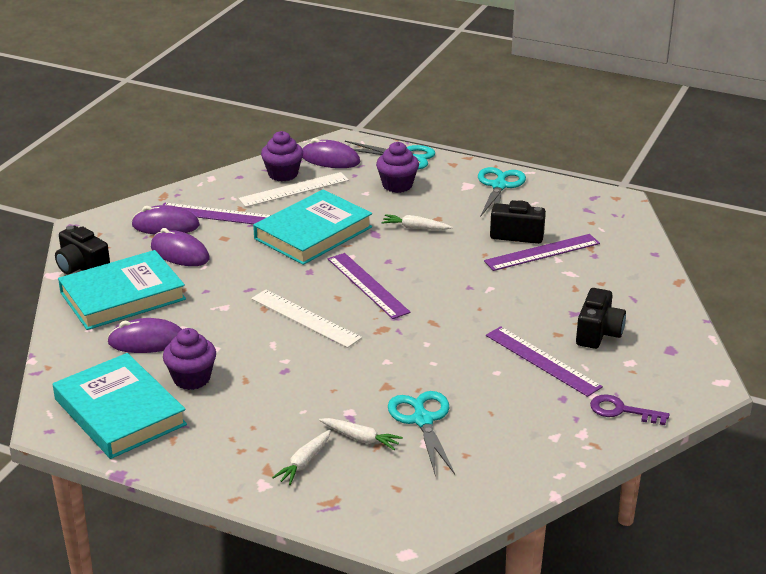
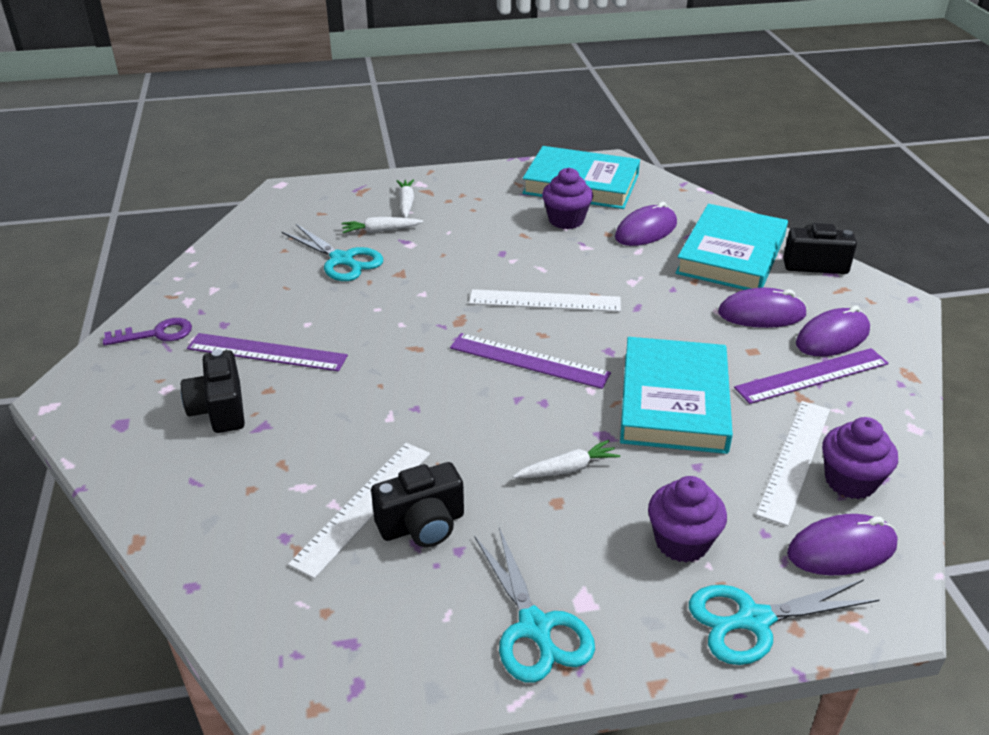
camera: 145 degrees right, 5 degrees up
purple ruler [484,234,600,271] -> white ruler [288,443,430,579]

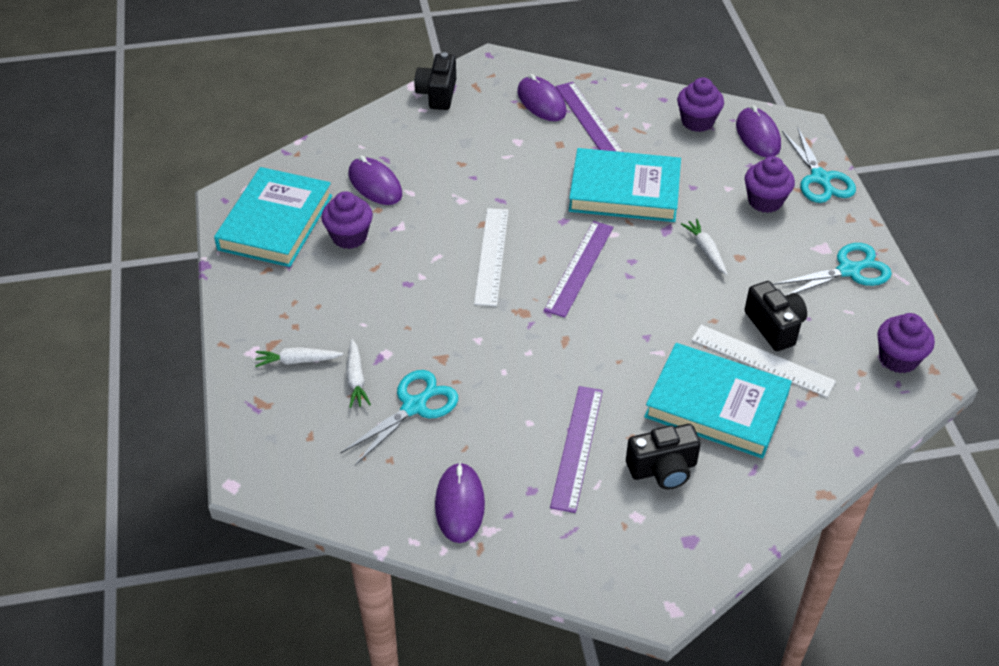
camera: 90 degrees left, 10 degrees up
purple key [103,318,192,346] -> none
turquoise book [675,204,788,290] -> turquoise book moved to [644,343,792,459]
purple mouse [718,288,807,328] -> purple mouse moved to [435,462,485,543]
white ruler [756,401,830,526] -> none
none -> purple cupcake [877,313,935,373]

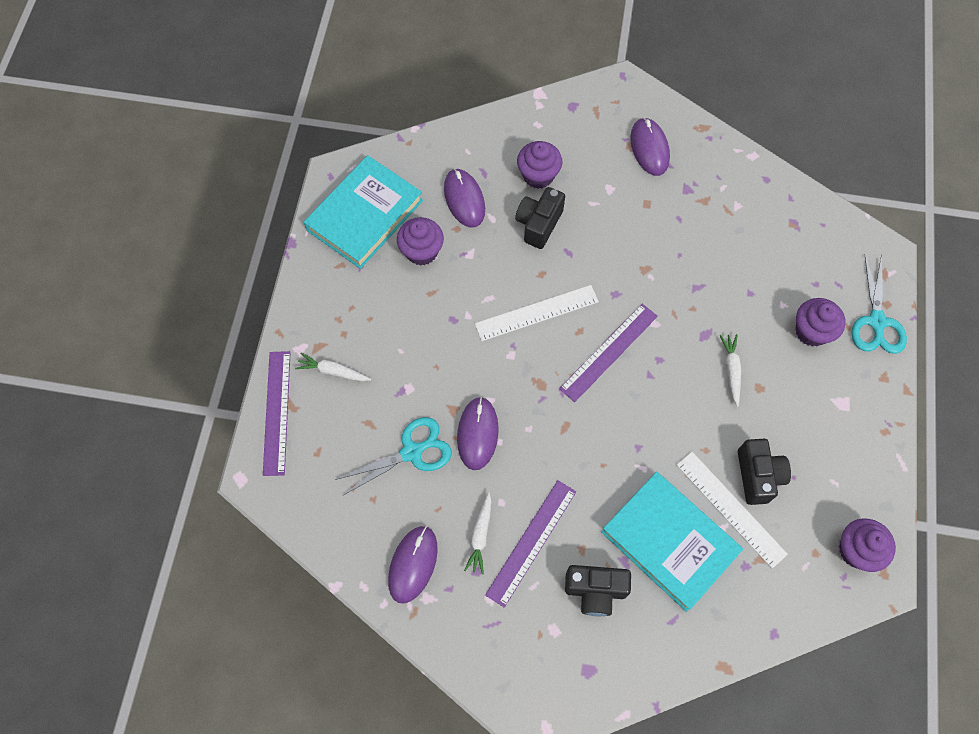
camera: 20 degrees right, 20 degrees up
white carrot [346,339,371,408] -> white carrot moved to [464,492,491,574]
black camera [414,52,456,110] -> black camera moved to [515,187,565,249]
white ruler [474,208,509,306] -> white ruler turned 45 degrees clockwise [475,285,599,341]
purple ruler [556,82,623,152] -> purple ruler moved to [263,351,291,476]
turquoise book [569,148,681,222] -> none
purple cupcake [677,77,724,132] -> purple cupcake moved to [517,141,562,189]
purple mouse [736,105,781,158] -> purple mouse moved to [457,397,498,470]
turquoise scissors [773,243,892,296] -> none

